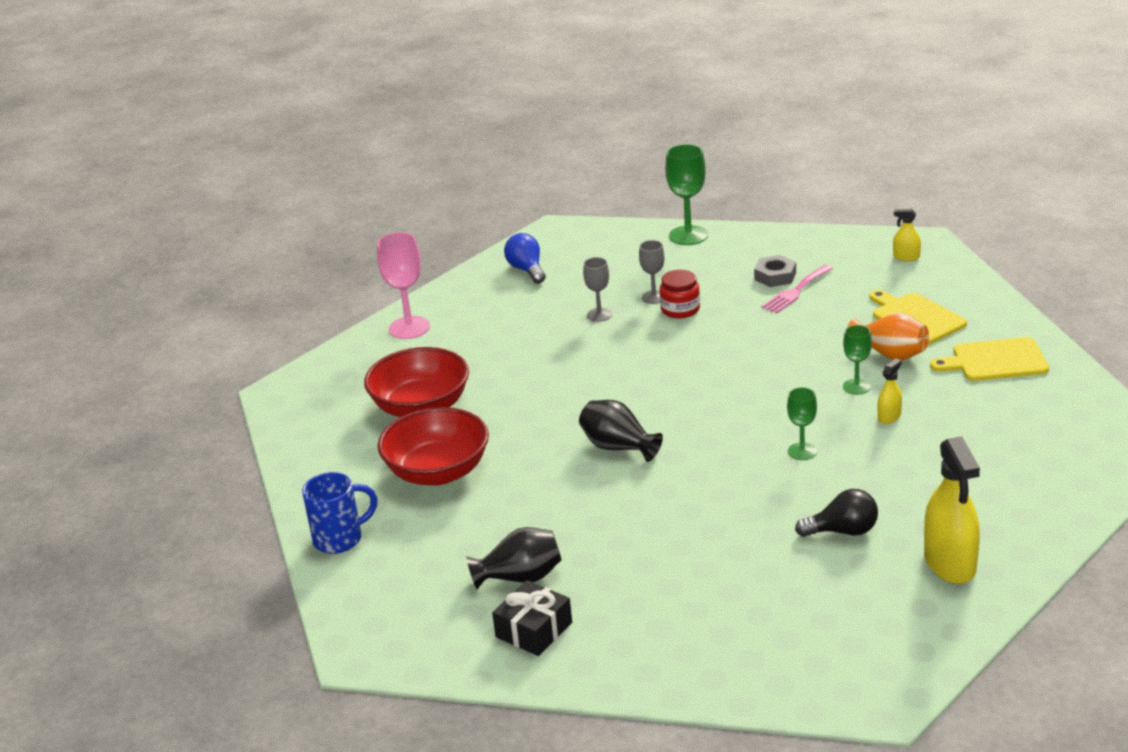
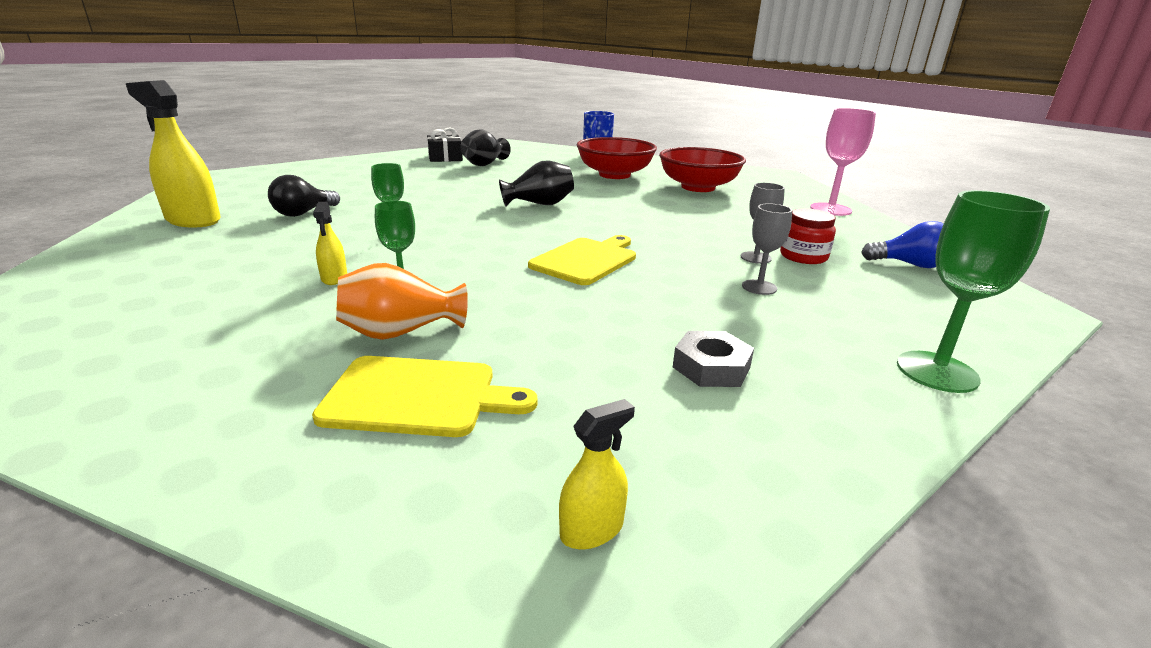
camera: 125 degrees right, 5 degrees down
red jar [660,270,700,319] -> red jar moved to [780,208,836,264]
pink fork [761,265,833,313] -> none
yellow cutting board [930,337,1049,381] -> yellow cutting board moved to [528,235,636,285]

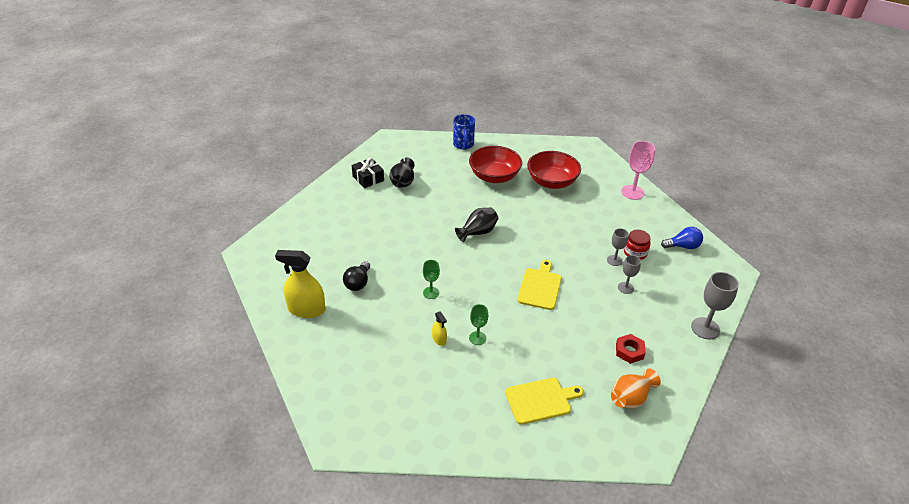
camera: 20 degrees left, 15 degrees up
orange vase [336,263,468,340] -> orange vase moved to [611,369,661,408]
yellow spray bottle [559,399,635,549] -> none
grey nut [673,331,754,387] -> red nut [616,334,646,364]
green goblet [897,190,1050,393] -> grey goblet [691,272,739,339]

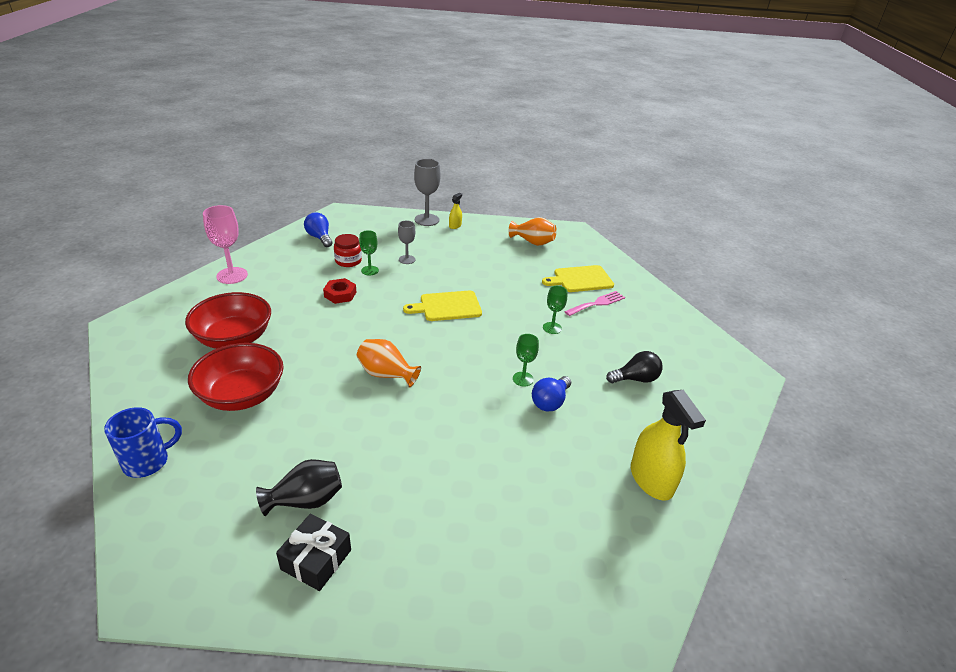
camera: 120 degrees left, 5 degrees down
black light bulb [343,261,370,291] -> black light bulb moved to [606,351,663,383]
yellow spray bottle [432,311,447,346] -> yellow spray bottle moved to [449,193,462,229]
black vase [455,207,498,242] -> orange vase [356,339,421,388]
yellow cutting board [505,378,584,425] -> yellow cutting board turned 60 degrees counterclockwise [542,265,614,292]
grey goblet [607,228,629,266] -> green goblet [359,230,379,275]
red nut [616,334,646,364] -> red nut moved to [323,278,356,304]
none -> blue light bulb [532,376,571,412]
none -> pink fork [564,291,625,316]

